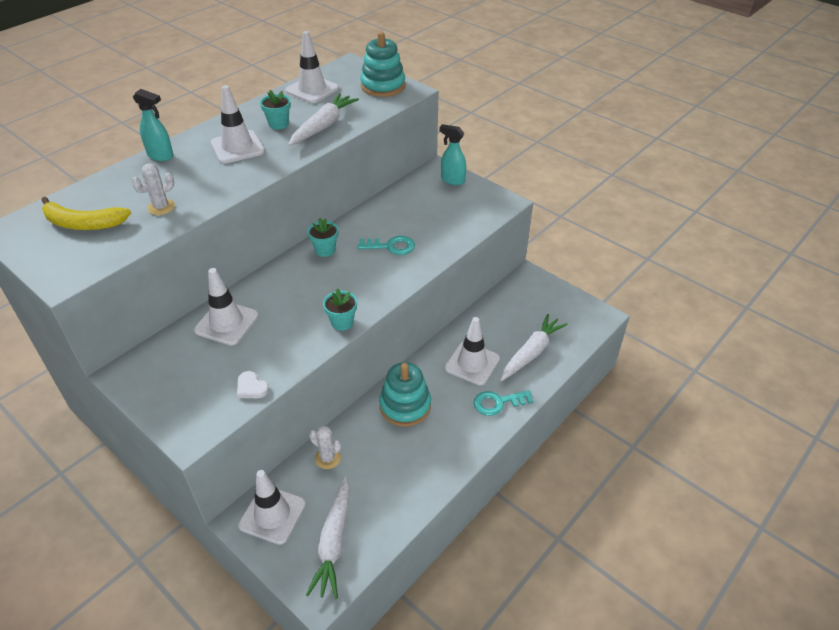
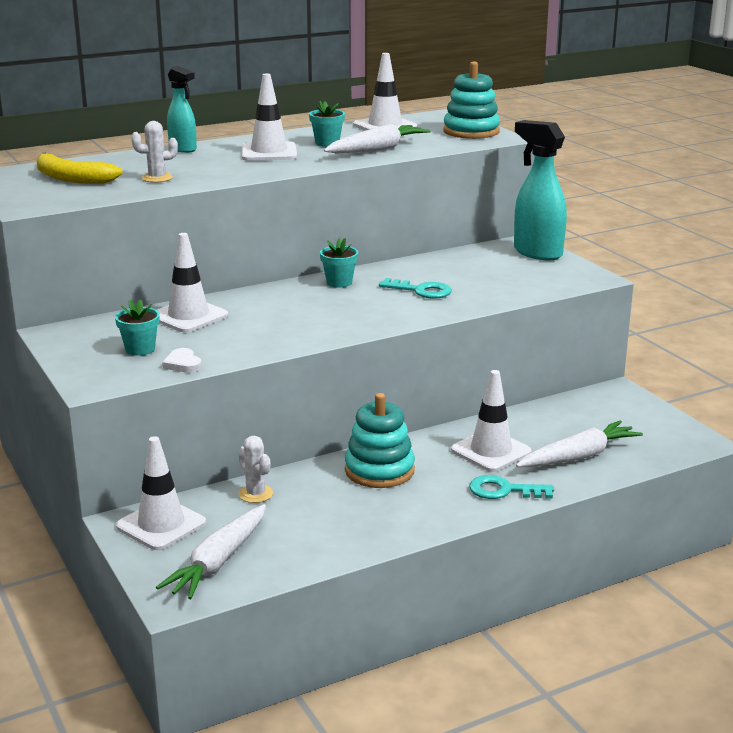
camera: 20 degrees right, 20 degrees down
turquoise flower pot [323,288,357,331] -> turquoise flower pot moved to [115,299,160,356]
turquoise spray bottle [439,124,466,185] -> turquoise spray bottle [514,120,567,260], size x1.65

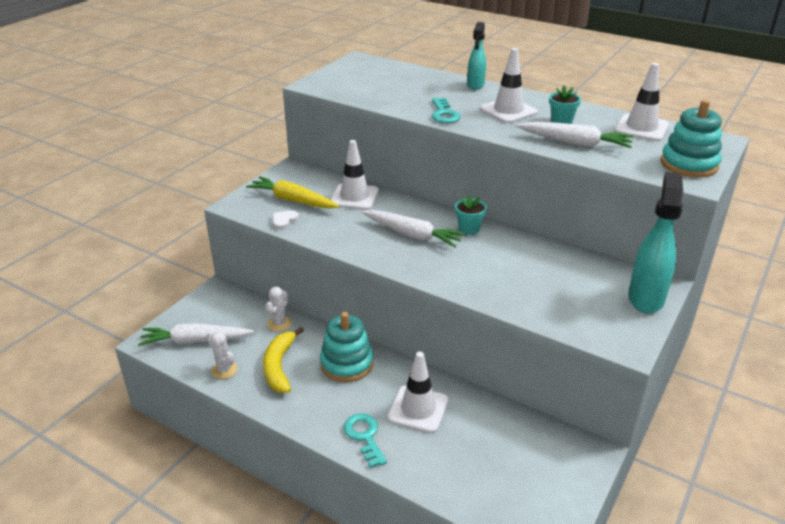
camera: 60 degrees right, 10 degrees up
yellow banana [37,153,122,184] -> yellow banana moved to [263,327,304,393]
turquoise flower pot [115,299,160,356] -> yellow carrot [246,176,340,208]
white traffic cone [116,436,206,550] -> none
white cactus [131,121,178,183] -> white cactus moved to [207,331,237,379]
turquoise key [379,278,452,299] -> turquoise key moved to [432,98,461,123]
white carrot [516,420,643,467] -> white carrot moved to [362,210,466,247]

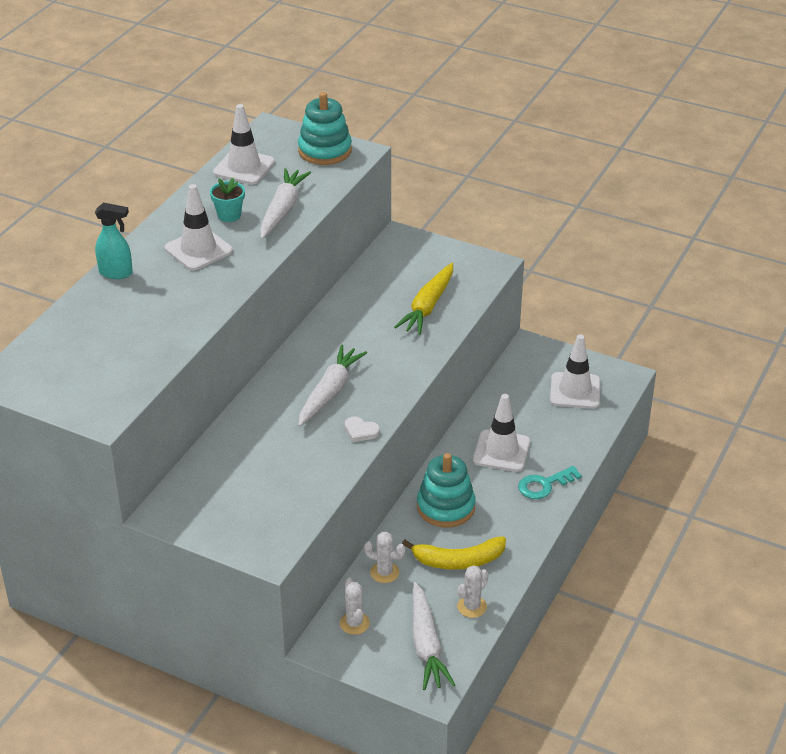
camera: 95 degrees left, 5 degrees up
yellow carrot [246,176,340,208] -> yellow carrot moved to [394,263,453,335]
white heart [273,210,299,230] -> white heart moved to [345,416,380,442]
white traffic cone [330,140,379,210] -> white traffic cone moved to [550,334,600,409]
turquoise key [432,98,461,123] -> none
turquoise flower pot [455,194,487,235] -> none
turquoise spray bottle [628,172,683,313] -> none
none -> white cactus [340,578,370,635]

